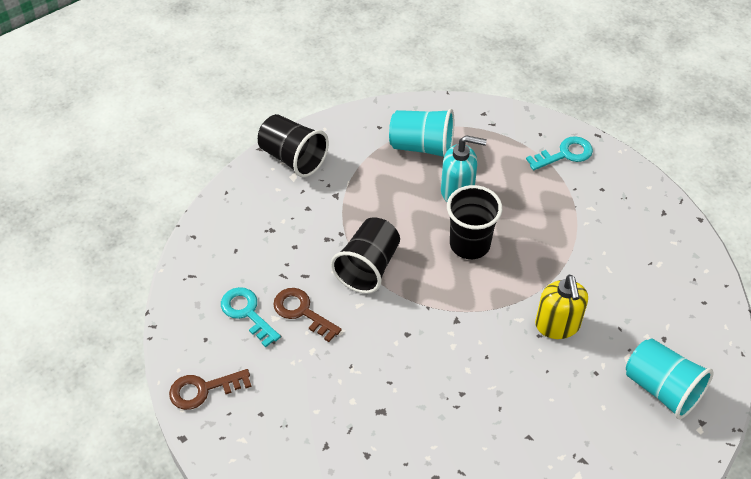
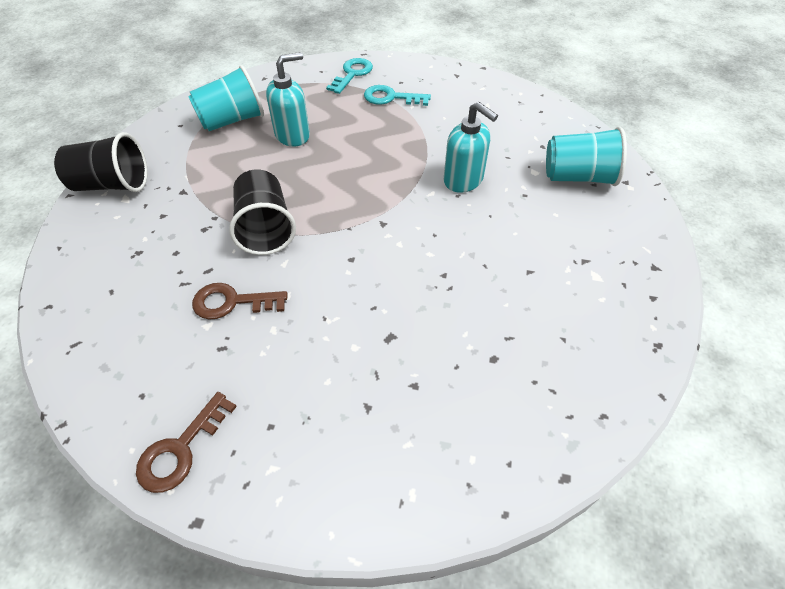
camera: 40 degrees left, 0 degrees up
turquoise key [221,287,281,347] -> turquoise key moved to [364,85,431,106]
black cup [447,185,502,259] -> none
yellow soap dispenser [535,275,588,339] -> turquoise soap dispenser [444,102,498,193]

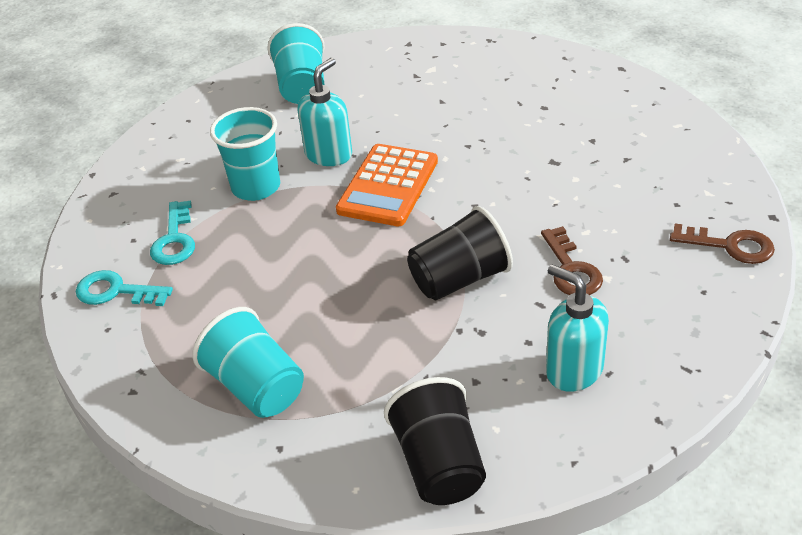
camera: 100 degrees left, 10 degrees down
turquoise soap dispenser [266,52,310,147] -> turquoise soap dispenser moved to [546,264,609,392]
none -> turquoise cup [210,107,280,201]
none -> orange calculator [336,144,438,226]

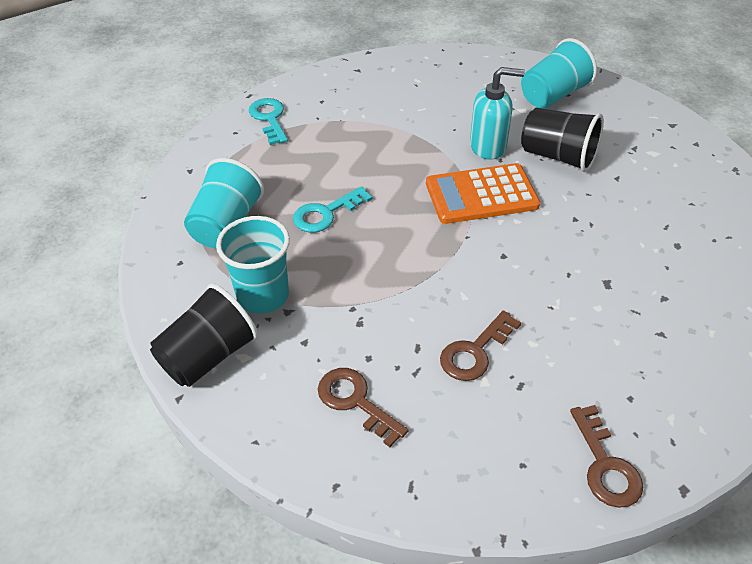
camera: 55 degrees right, 5 degrees up
turquoise key [150,201,195,265] -> turquoise key moved to [293,186,372,233]
turquoise cup [210,107,280,201] -> turquoise cup moved to [216,216,290,314]
black cup [407,206,513,300] -> black cup moved to [521,108,604,172]
turquoise soap dispenser [546,264,609,392] -> brown key [318,368,408,447]

